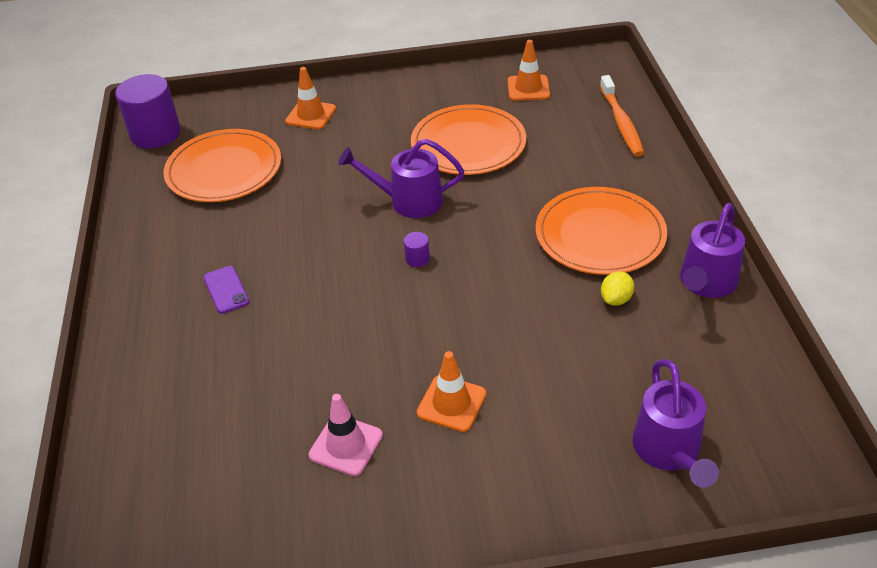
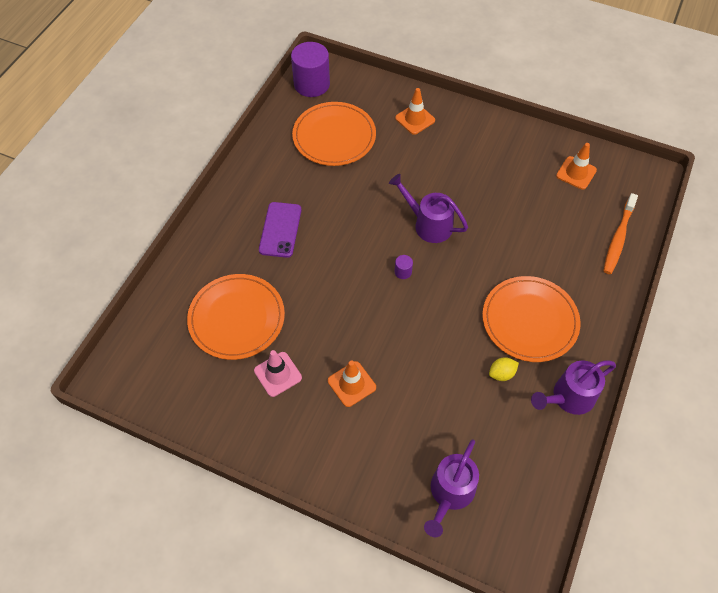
camera: 30 degrees right, 15 degrees up
purple phone [203,266,249,314] -> purple phone [259,202,302,258], size x1.56
orange plate [411,104,526,175] -> orange plate moved to [187,274,285,360]

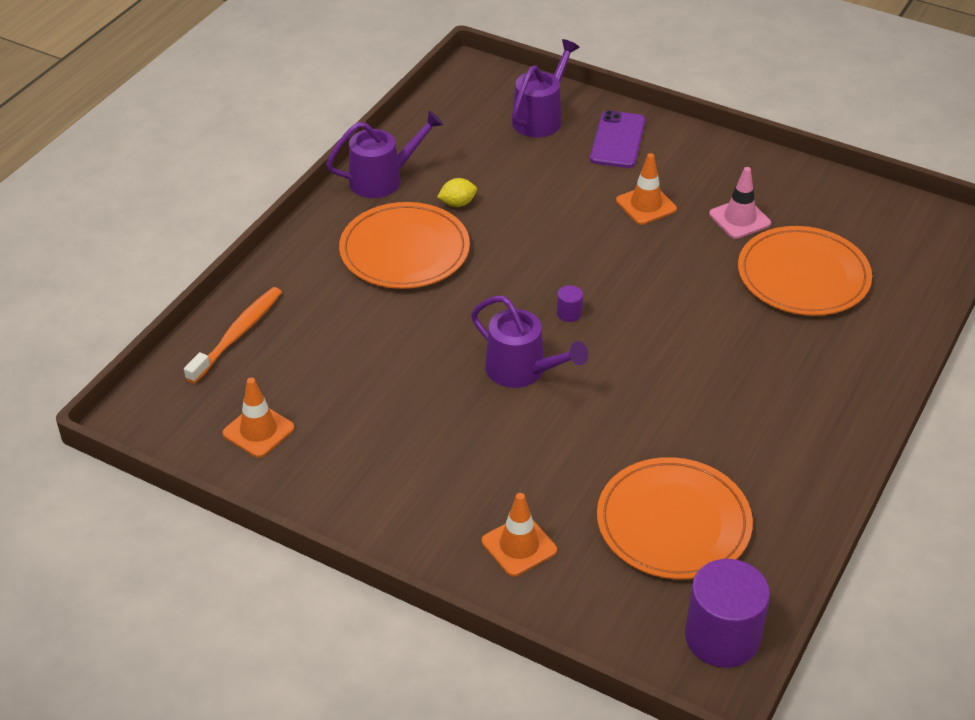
camera: 175 degrees left, 15 degrees down
purple phone [259,202,302,258] -> purple phone moved to [590,110,645,168]

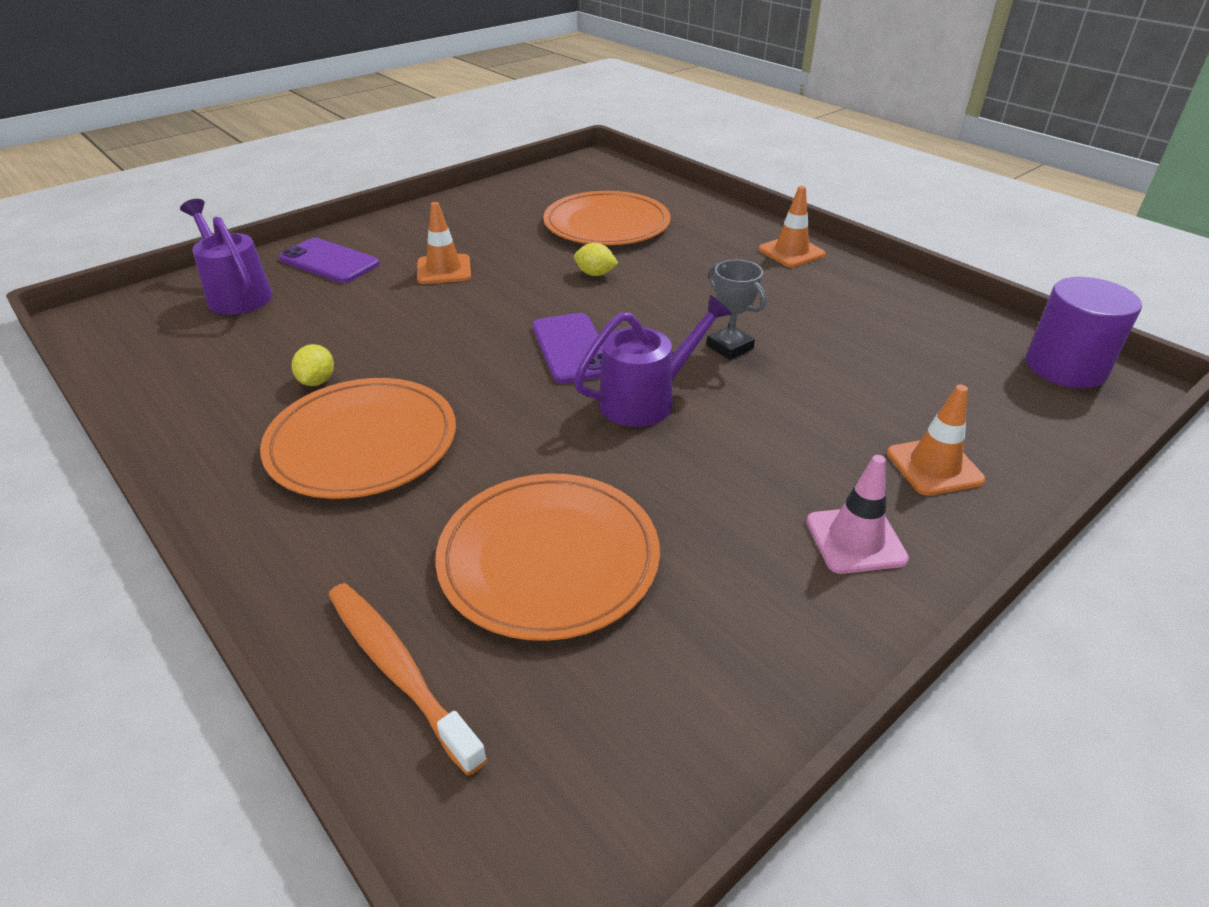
camera: 70 degrees left, 5 degrees down
orange traffic cone [222,378,295,458] -> orange traffic cone moved to [759,186,825,267]
purple watering can [326,110,443,198] -> none
purple cylinder [557,285,583,322] -> purple phone [532,313,603,384]
orange plate [597,457,753,579] -> orange plate moved to [435,474,660,641]
pink traffic cone [709,167,771,239] -> pink traffic cone moved to [807,455,909,574]
none -> yellow lemon [574,243,618,276]
none -> grey trophy [706,260,767,360]

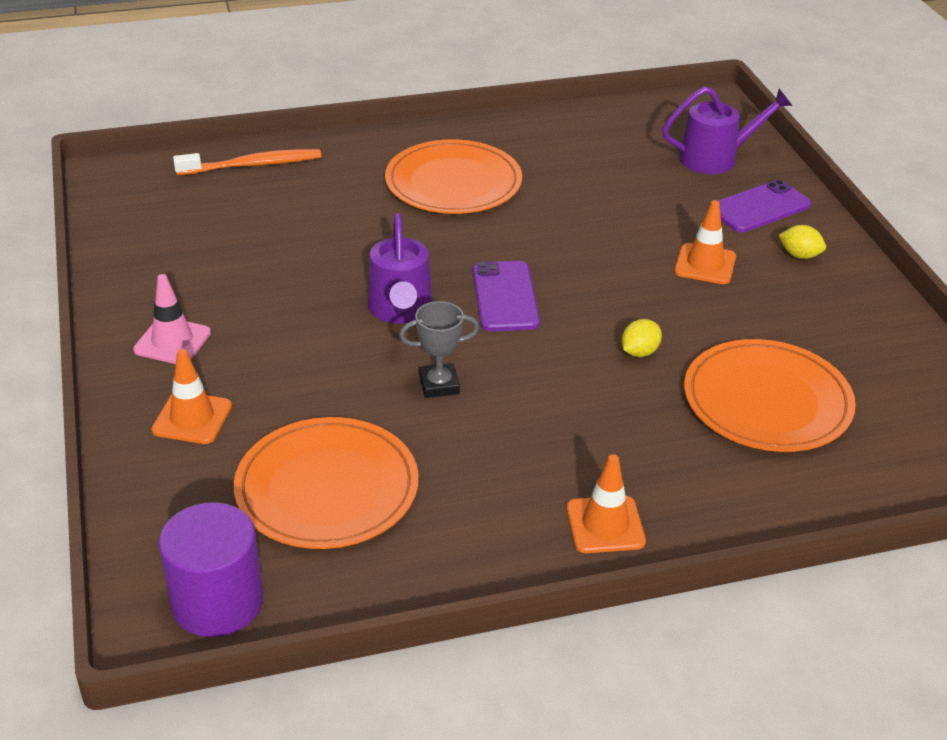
camera: 115 degrees right, 0 degrees up
yellow lemon [292,344,334,386] -> yellow lemon moved to [779,225,826,259]
orange plate [435,474,660,641] -> orange plate moved to [234,417,419,549]
purple phone [532,313,603,384] -> purple phone turned 75 degrees clockwise [473,261,540,331]

